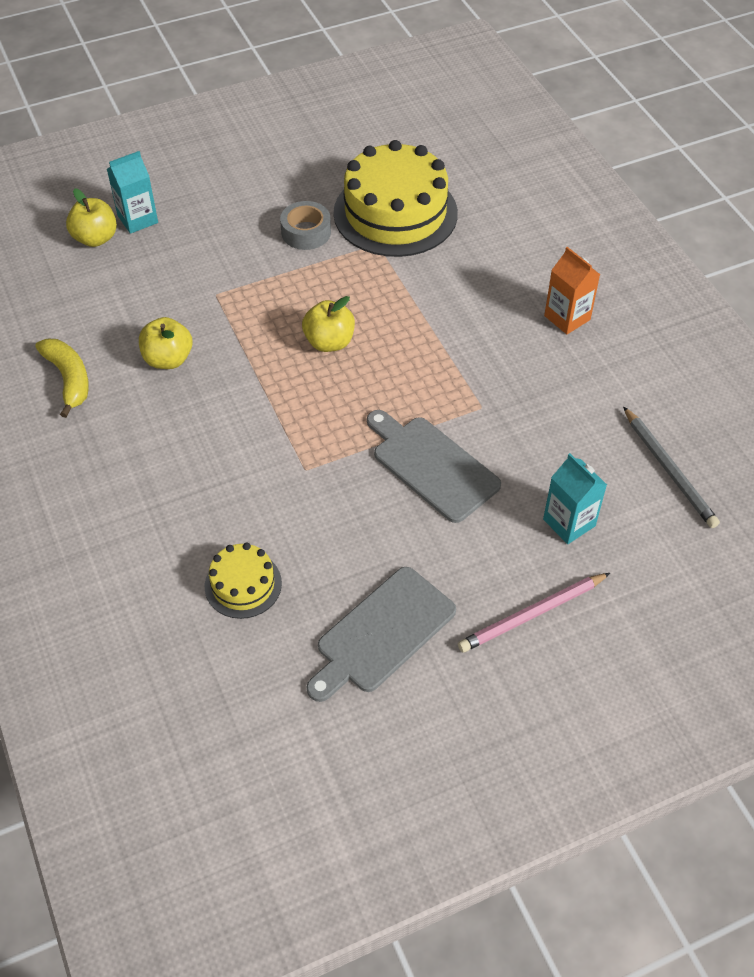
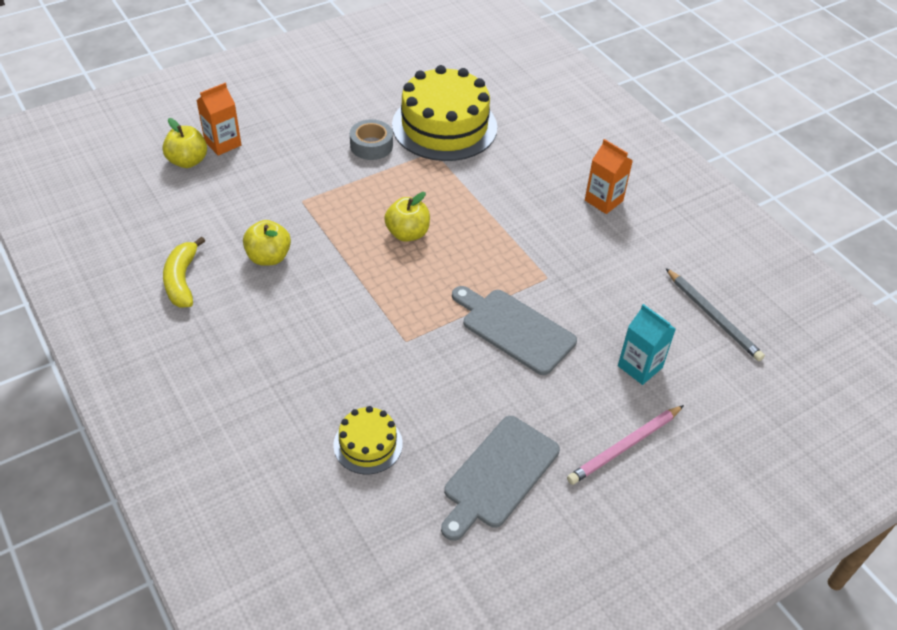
camera: 10 degrees left, 5 degrees down
yellow banana [35,339,89,418] -> yellow banana turned 150 degrees counterclockwise [163,236,205,307]
turquoise carton [107,151,158,234] -> orange carton [196,83,241,156]

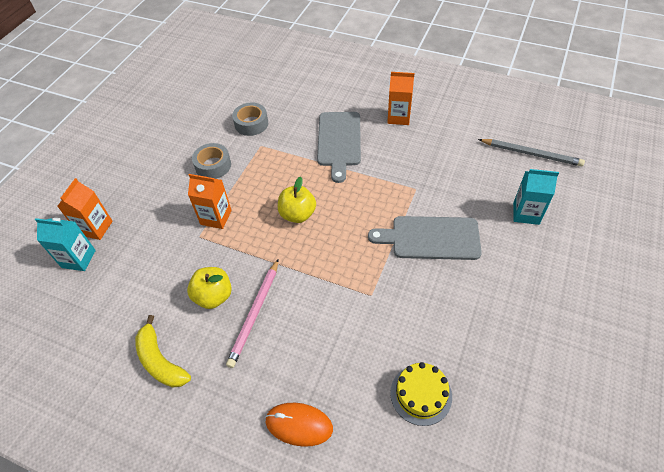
camera: 30 degrees left, 5 degrees up
yellow apple [162,118,207,168] -> turquoise carton [35,218,96,271]
yellow cake [392,65,497,161] -> grey tape [232,103,268,136]
grey cutting board [441,416,560,541] -> grey cutting board moved to [317,112,361,183]
pink pencil [567,405,684,485] -> pink pencil moved to [226,259,279,368]
none -> orange carton [188,174,232,229]
none -> orange mouse [265,403,333,447]

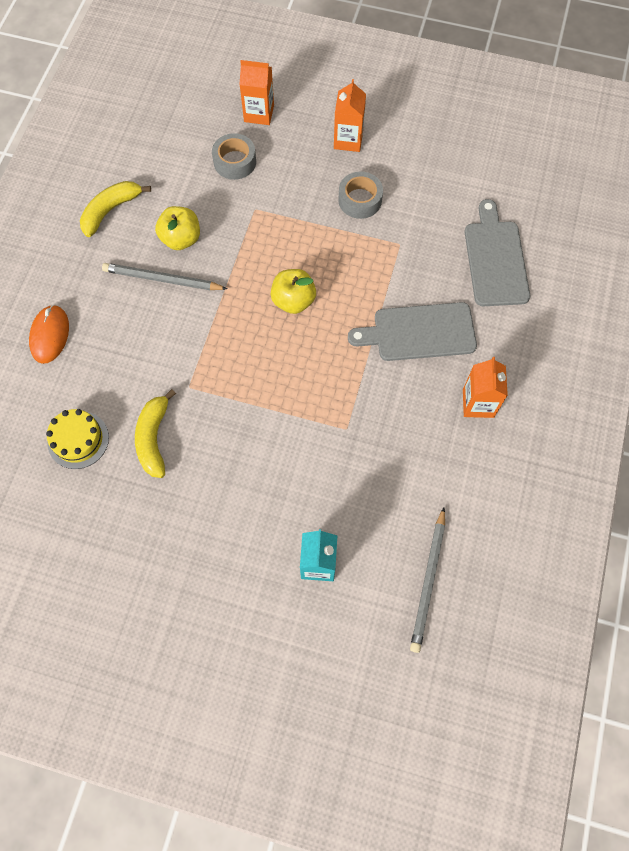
camera: 80 degrees right, 15 degrees up
turquoise carton [35,218,96,271] -> none
orange carton [188,174,232,229] -> orange carton moved to [334,79,366,152]
pink pencil [226,259,279,368] -> grey pencil [102,263,228,290]
grey tape [232,103,268,136] -> grey tape moved to [212,133,256,180]
grey cutting board [368,216,482,260] -> grey cutting board moved to [465,199,530,306]
none -> yellow banana [135,389,176,478]

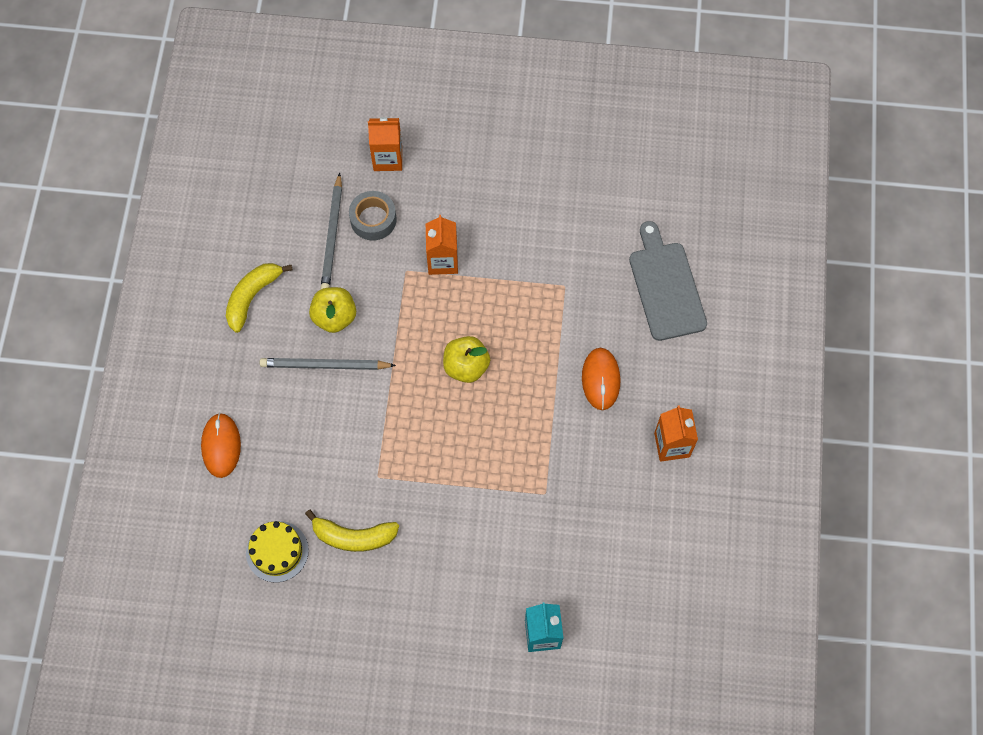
camera: 10 degrees left, 0 degrees up
yellow banana [135,389,176,478] -> yellow banana turned 75 degrees counterclockwise [305,509,399,552]
orange carton [334,79,366,152] -> orange carton moved to [426,215,458,275]
grey tape [338,171,383,219] -> none
grey cutting board [348,302,477,361] -> orange mouse [582,348,620,410]
grey pencil [410,507,445,653] -> grey pencil moved to [320,173,342,289]

